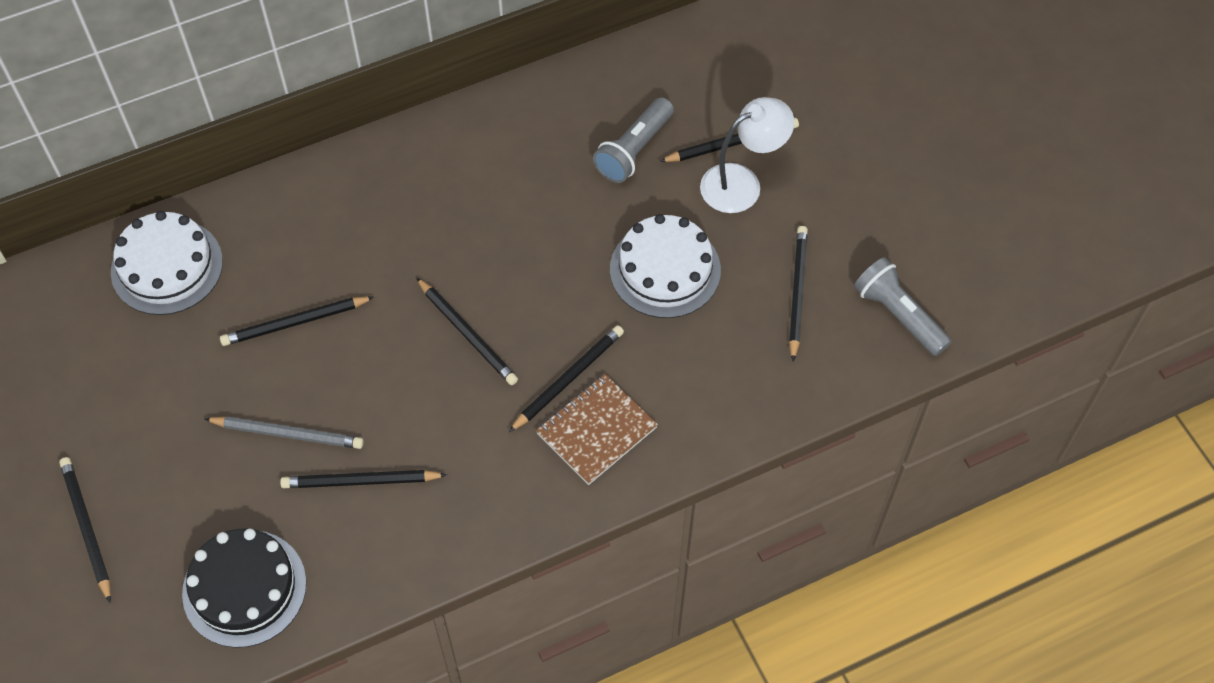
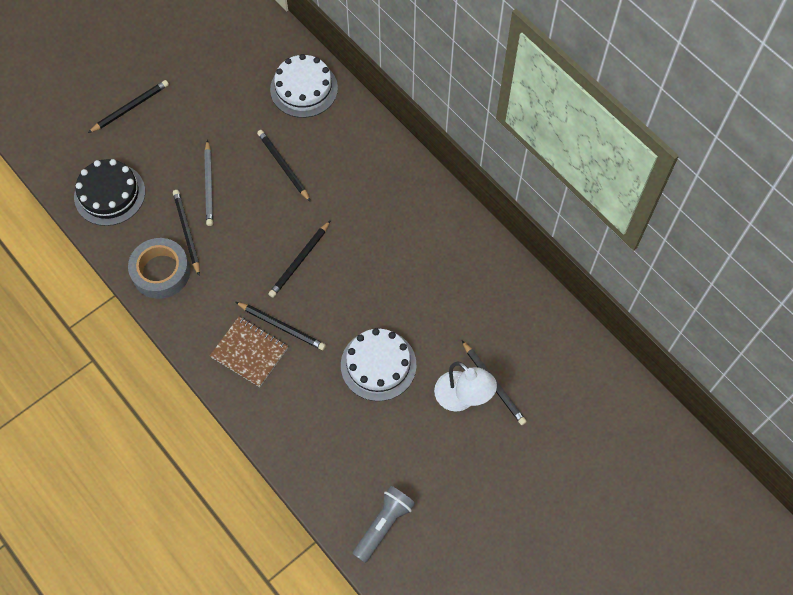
camera: 75 degrees right, 5 degrees up
grey flashlight [593,97,674,183] -> none
black pencil [789,226,808,361] -> none
none -> grey tape [128,238,190,299]

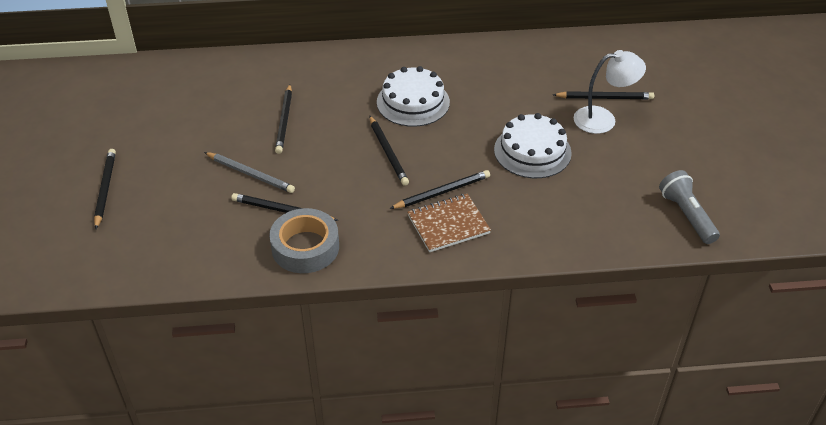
camera: 55 degrees left, 20 degrees down
black cake [74,159,145,226] -> none
black pencil [257,130,311,202] -> black pencil turned 90 degrees counterclockwise [275,84,292,154]
white cake [270,54,338,118] -> white cake moved to [377,66,450,127]

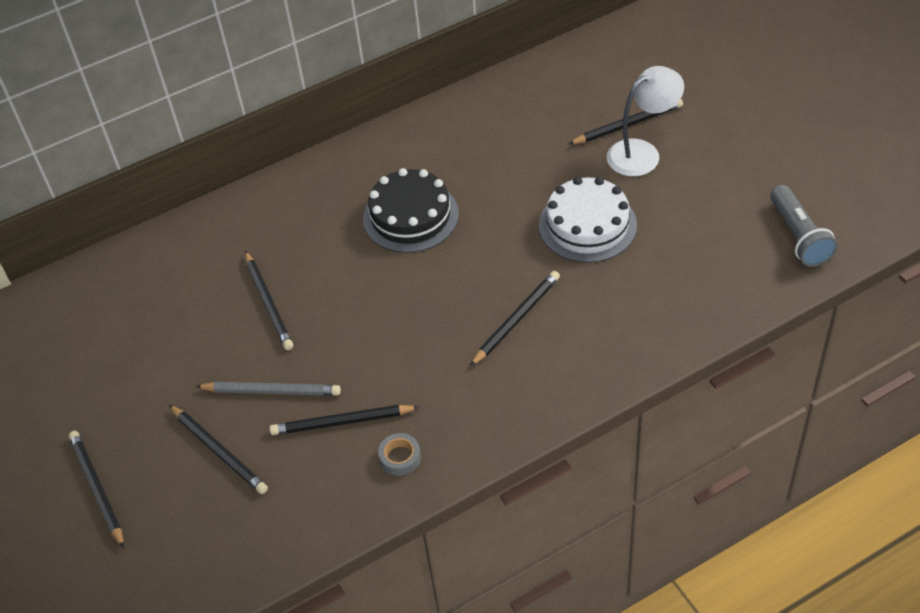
camera: 20 degrees left, 5 degrees up
grey tape [269,208,339,273] -> grey tape [378,433,421,476], size x0.47
black pencil [370,116,409,186] -> black pencil moved to [169,405,268,494]
white cake [377,66,450,127] -> black cake [363,168,459,253]
brown notebook [407,194,491,252] -> none
grey flashlight [659,170,720,244] -> grey flashlight turned 150 degrees counterclockwise [770,185,838,267]

